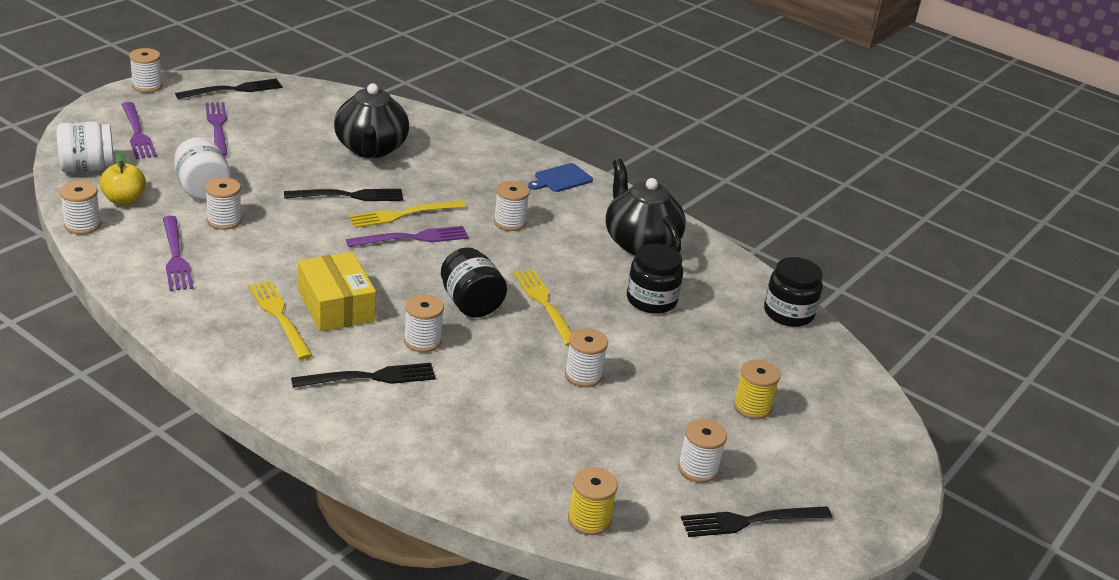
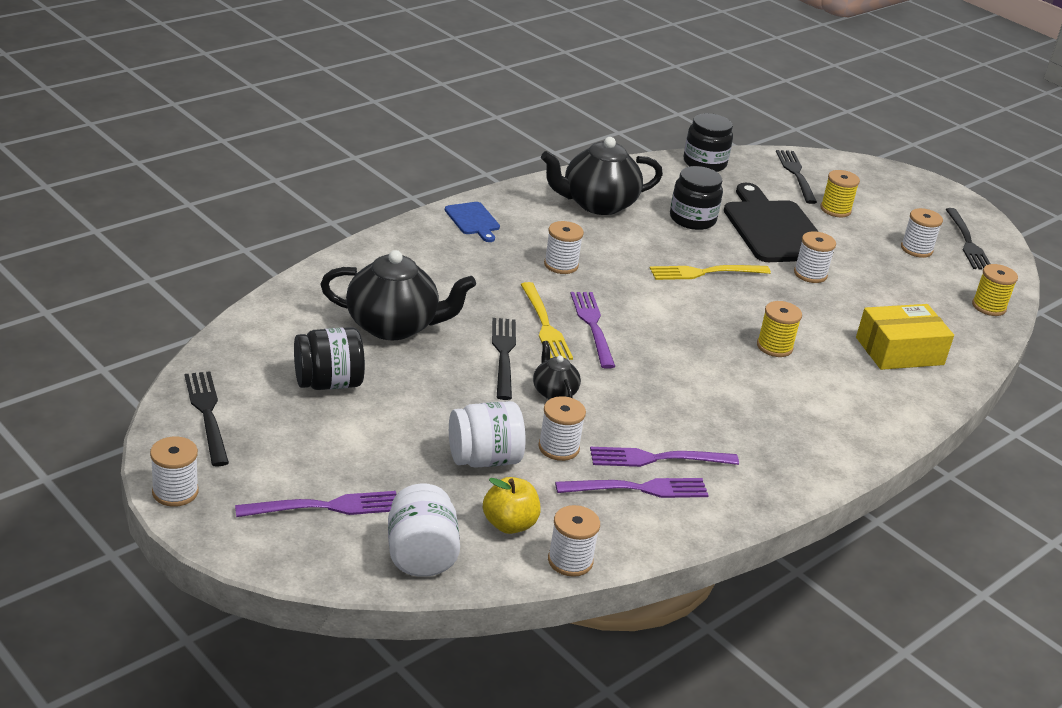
camera: 80 degrees left, 0 degrees up
purple fork [205,102,228,156] -> purple fork moved to [590,447,739,467]
yellow fork [248,280,313,360] -> none
black fork [291,363,436,388] -> black fork moved to [776,150,817,204]
yellow box [298,252,376,332] -> yellow box moved to [856,304,954,370]
white spool [404,294,444,353] -> yellow spool [757,301,802,357]
black jar [441,247,507,318] -> black jar moved to [294,327,365,390]
none -> black teapot [533,341,581,399]
none -> black cutting board [724,183,833,262]

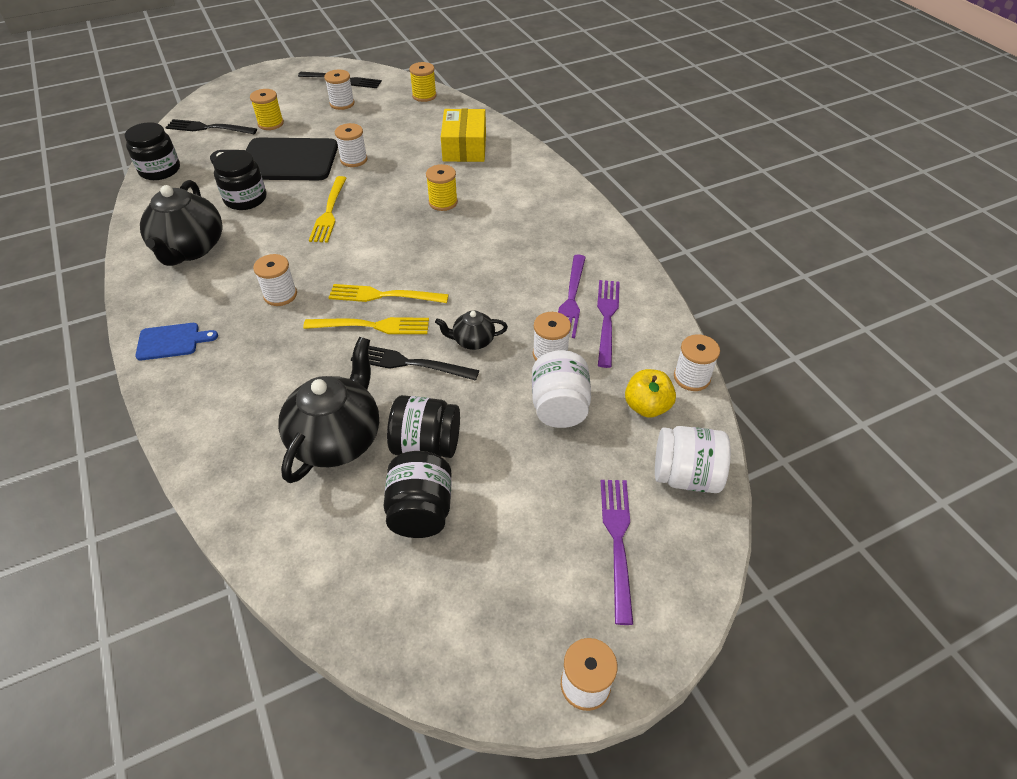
camera: 70 degrees left, 15 degrees up
black fork [185,371,229,467] -> none
purple fork [571,292,615,369] -> yellow fork [328,284,449,303]
none -> black jar [387,395,460,458]

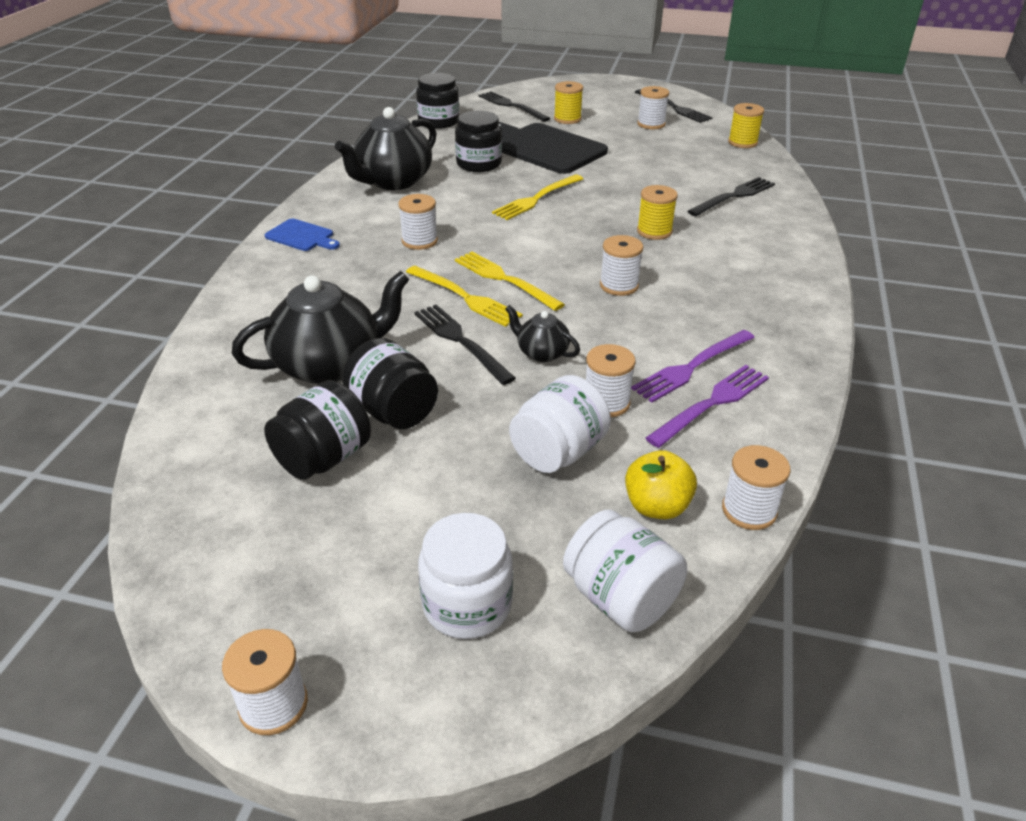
camera: 40 degrees right, 10 degrees down
white spool [335,123,368,167] -> white spool moved to [600,235,643,296]
yellow box [441,109,486,162] -> black fork [687,177,775,216]
purple fork [601,480,633,625] -> white jar [418,513,513,639]

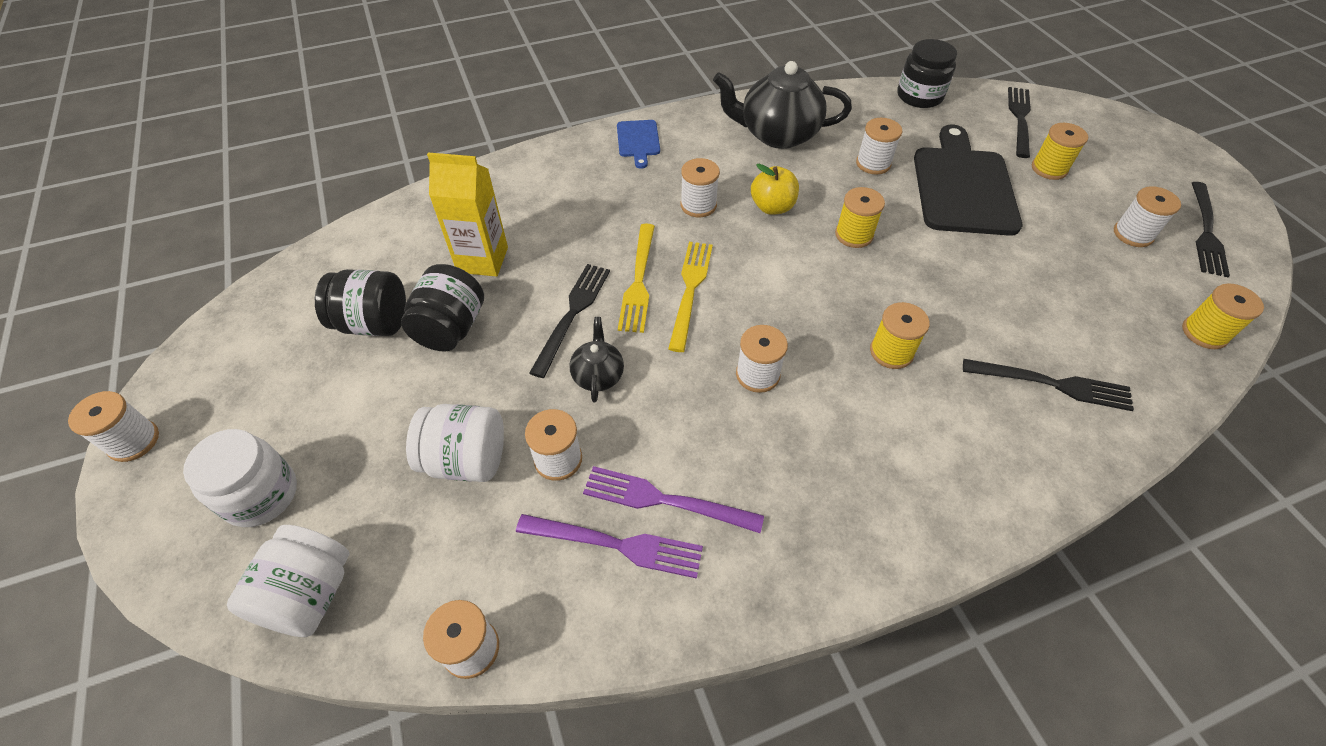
camera: 55 degrees right, 15 degrees up
black teapot [232,271,410,384] -> yellow carton [427,153,508,277]
black jar [455,111,502,172] -> white spool [856,118,902,175]
yellow fork [492,174,583,220] -> yellow spool [835,187,885,248]
yellow apple [625,450,697,519] -> yellow apple moved to [751,163,799,215]

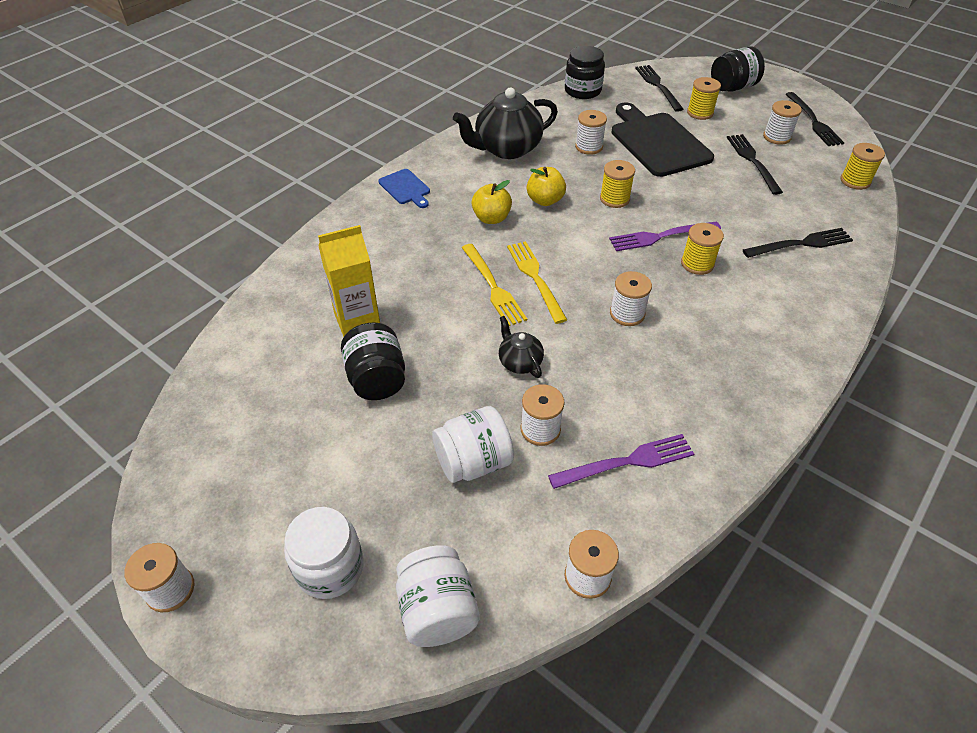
camera: 30 degrees left, 5 degrees down
black jar [315,269,406,336] -> black jar moved to [711,46,765,91]
black fork [529,264,610,378] -> black fork moved to [727,134,783,195]
purple fork [583,466,764,533] -> purple fork moved to [609,221,721,251]
white spool [681,158,720,217] -> yellow apple [471,180,512,224]

